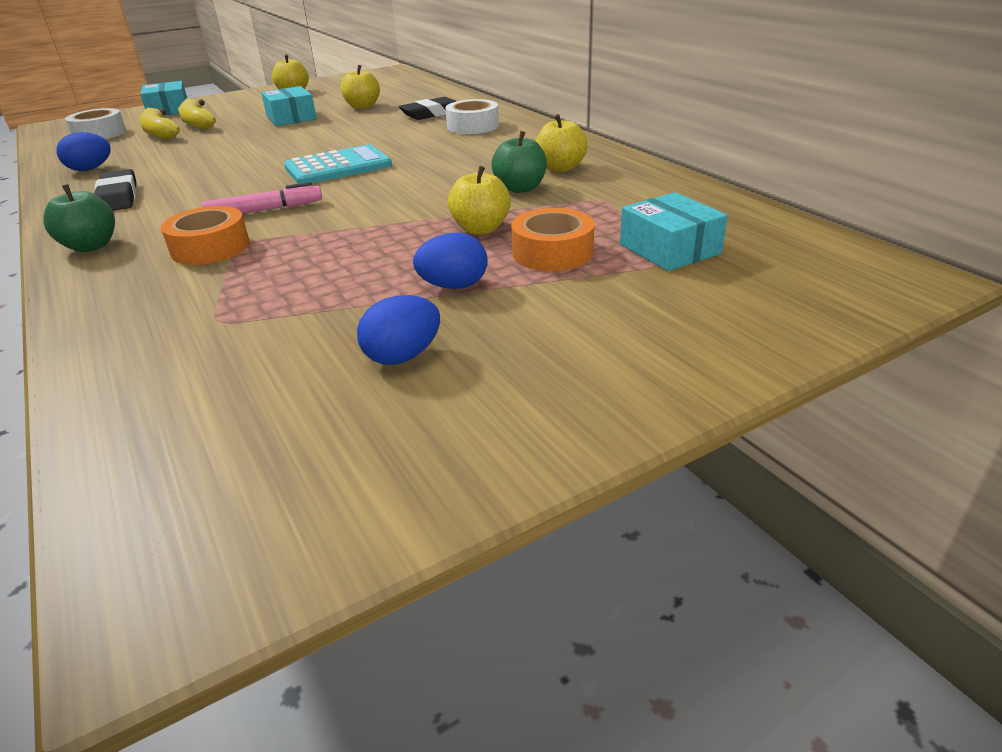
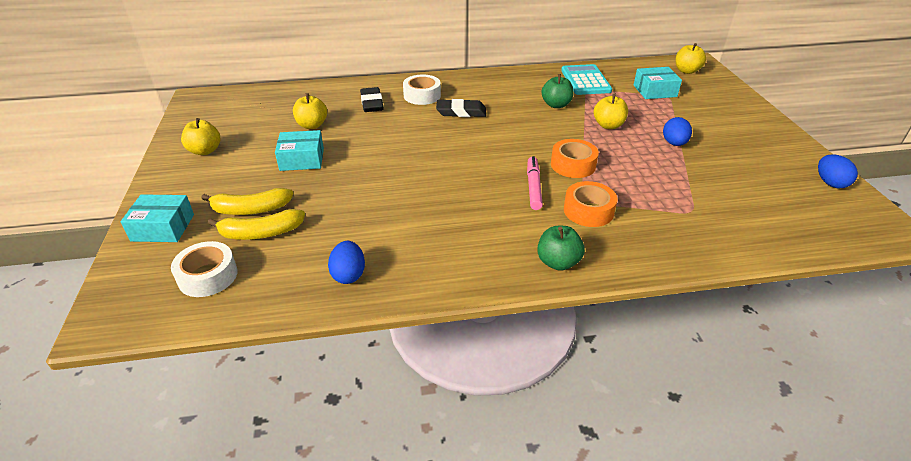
camera: 70 degrees left, 5 degrees up
black eraser [94,169,137,211] -> black eraser moved to [436,99,486,117]
turquoise calculator [284,144,392,184] -> turquoise calculator moved to [561,64,612,95]
blue egg [357,295,440,365] -> blue egg moved to [818,154,858,188]
orange tape [511,208,594,271] -> orange tape moved to [551,139,599,178]
yellow apple [536,114,588,172] -> yellow apple moved to [676,43,706,74]

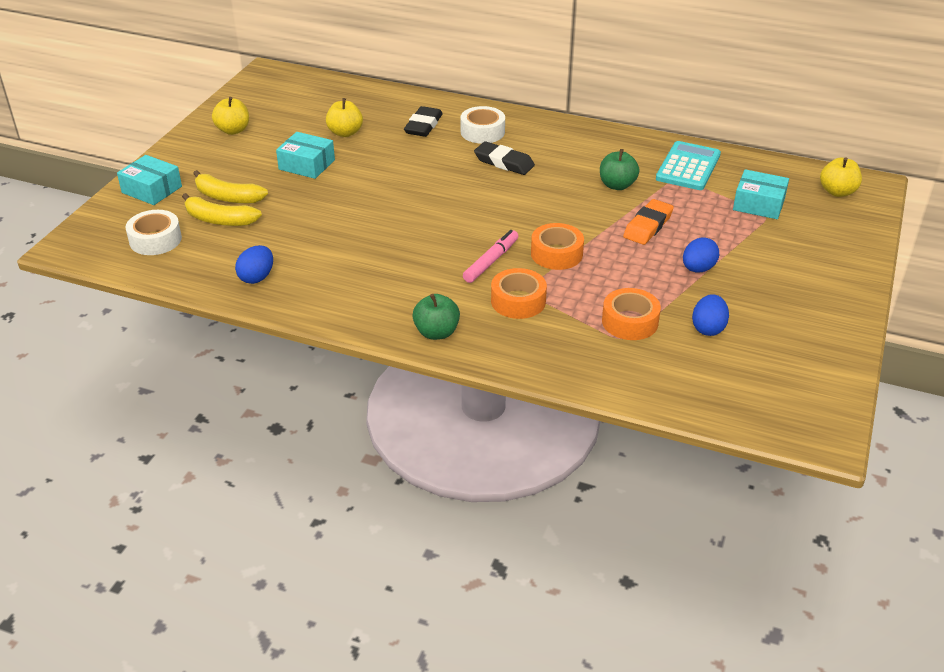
camera: 30 degrees right, 0 degrees up
yellow apple [594,93,628,129] -> orange eraser [623,199,674,245]
blue egg [818,154,858,188] -> blue egg moved to [692,294,729,336]
none -> orange tape [602,288,661,340]

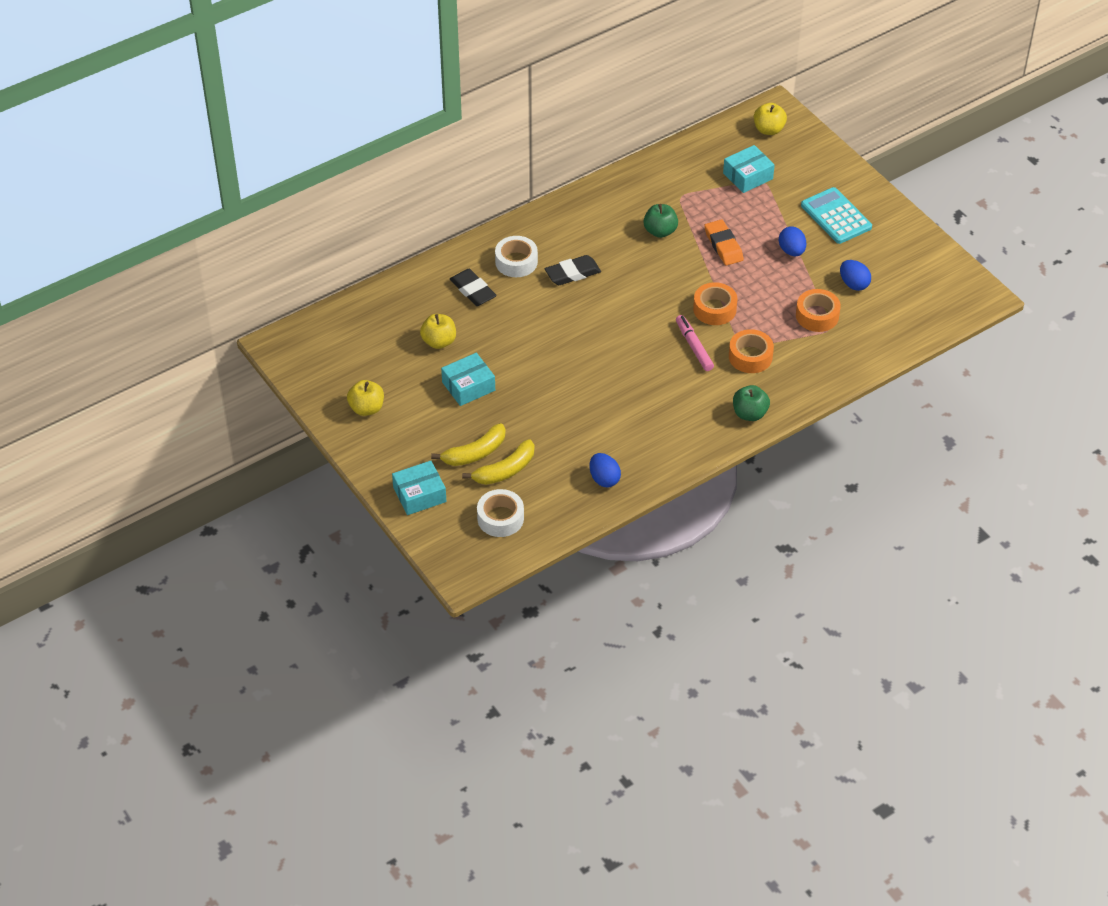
camera: 55 degrees left, 10 degrees up
turquoise calculator [656,141,721,190] -> turquoise calculator moved to [801,187,872,244]

